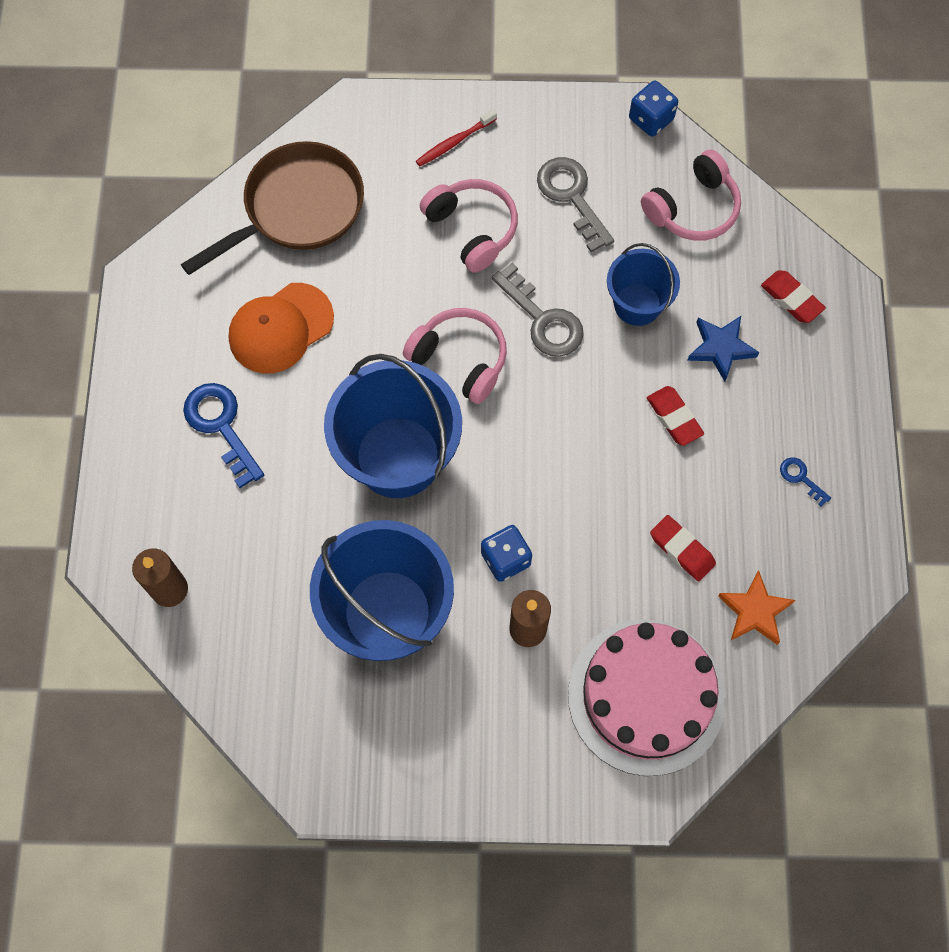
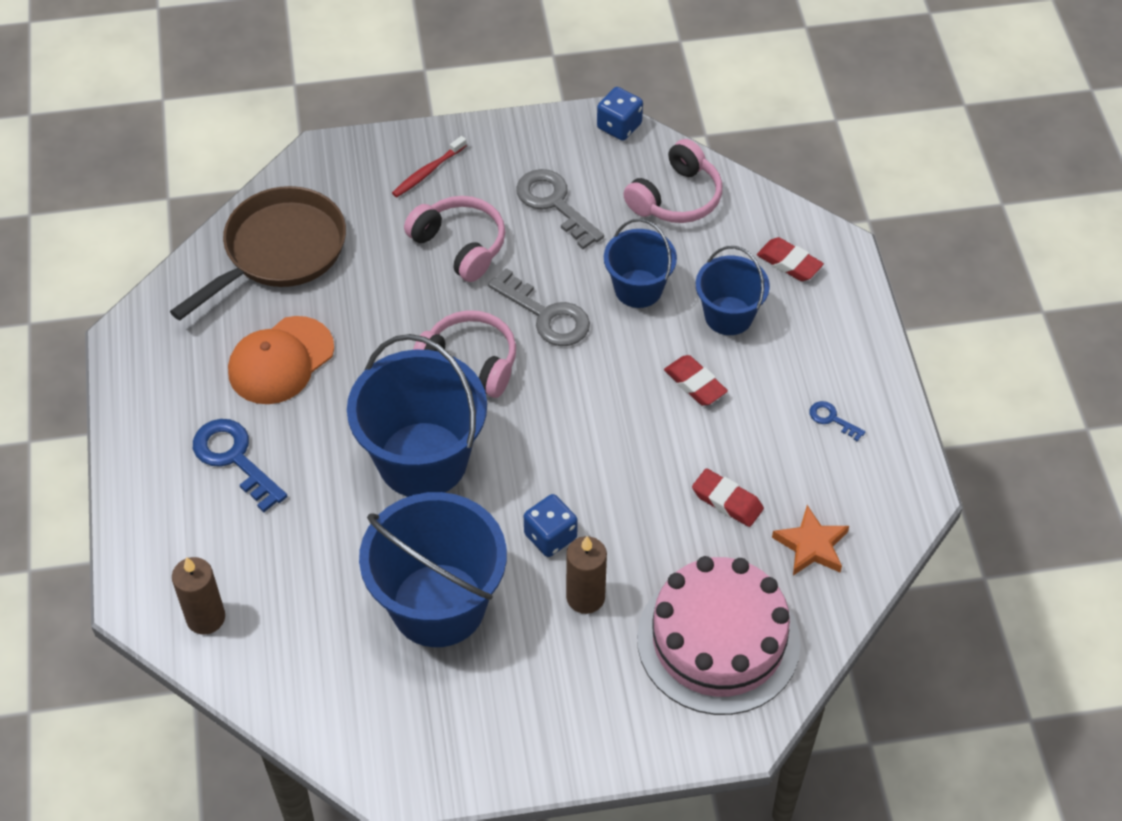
camera: 10 degrees left, 15 degrees down
blue star [687,316,759,382] -> blue bucket [696,246,770,335]

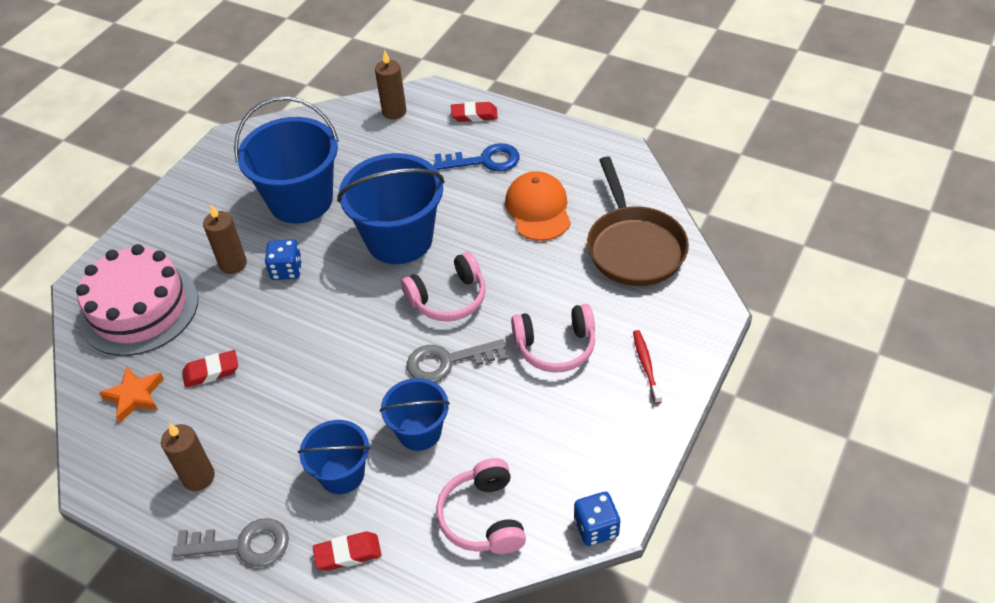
camera: 130 degrees right, 5 degrees down
grey key [516,169,604,249] -> grey key moved to [173,518,289,567]
red eraser [664,355,728,406] -> red eraser moved to [451,102,498,122]
blue key [809,401,865,442] -> brown candle [161,423,215,491]

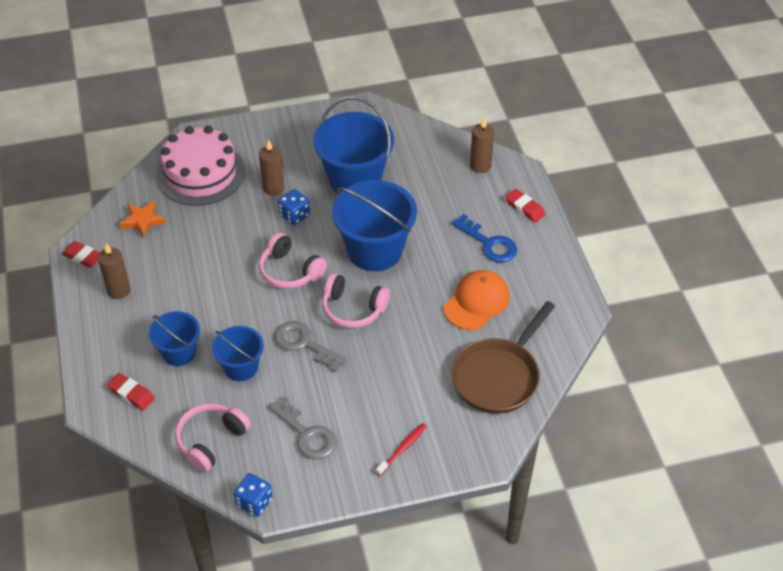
camera: 45 degrees right, 0 degrees up
grey key [173,518,289,567] -> grey key moved to [269,396,337,459]
red eraser [182,350,238,388] -> red eraser moved to [62,241,100,268]
pink headphones [511,304,595,373] -> pink headphones moved to [259,232,327,289]

